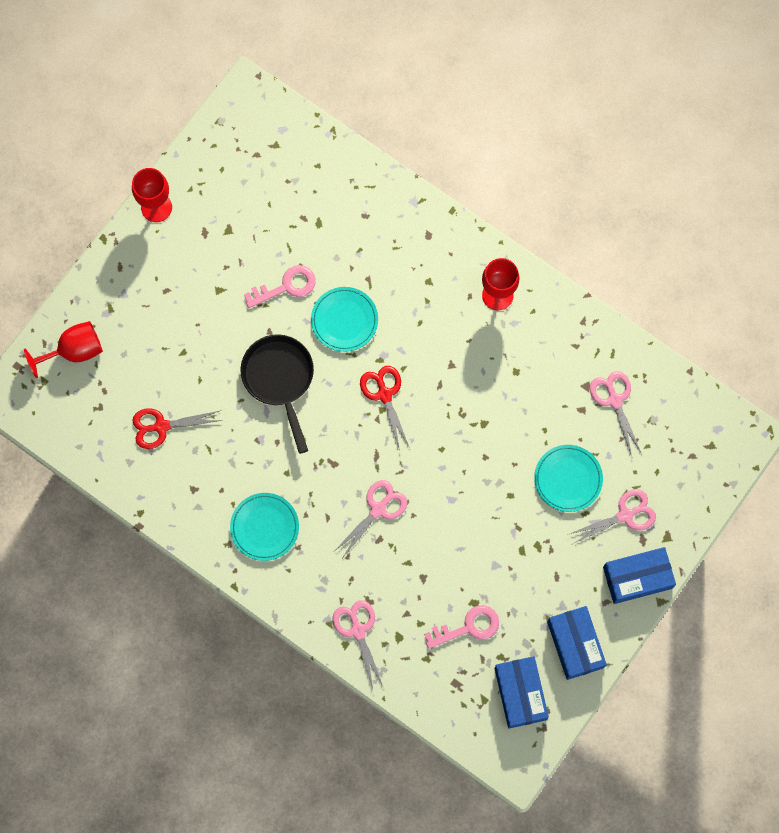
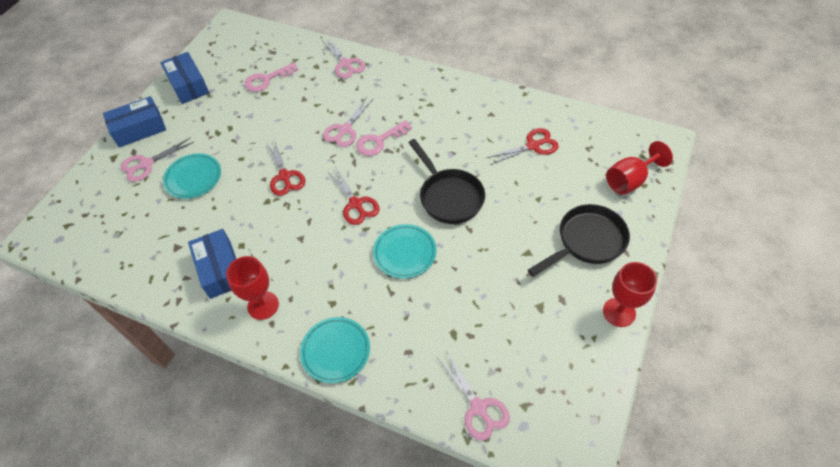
camera: 170 degrees right, 20 degrees down
turquoise plate [230,493,299,561] -> turquoise plate moved to [300,317,370,383]
pink key [244,265,316,308] -> pink key moved to [356,120,412,156]
blue box [495,656,549,729] -> blue box moved to [188,229,236,299]
pink scissors [590,371,642,456] -> pink scissors moved to [438,353,510,441]
none -> red scissors [266,139,306,196]
none -> black pan [528,204,630,277]

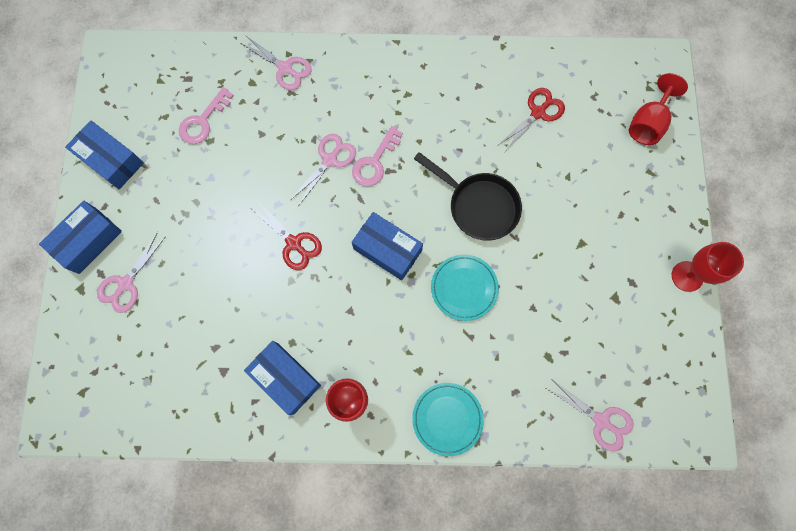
camera: 25 degrees left, 20 degrees up
turquoise plate [163,153,221,199] -> none
pink scissors [323,96,374,147] -> pink scissors turned 150 degrees counterclockwise [291,134,356,205]
red scissors [328,167,380,225] -> blue box [352,212,423,280]
black pan [528,204,630,277] -> none

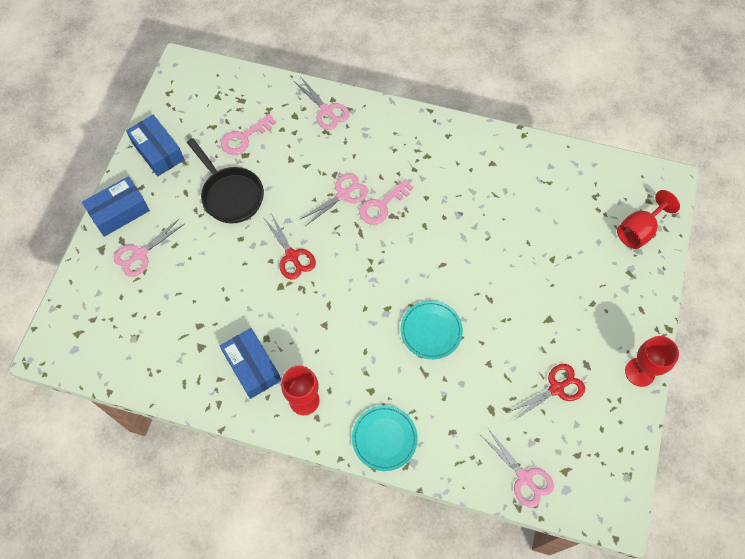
camera: 15 degrees right, 10 degrees down
blue box [352,212,423,280] -> none
black pan [414,152,522,241] -> black pan moved to [187,138,264,223]
red scissors [499,88,565,152] -> red scissors moved to [509,364,585,421]

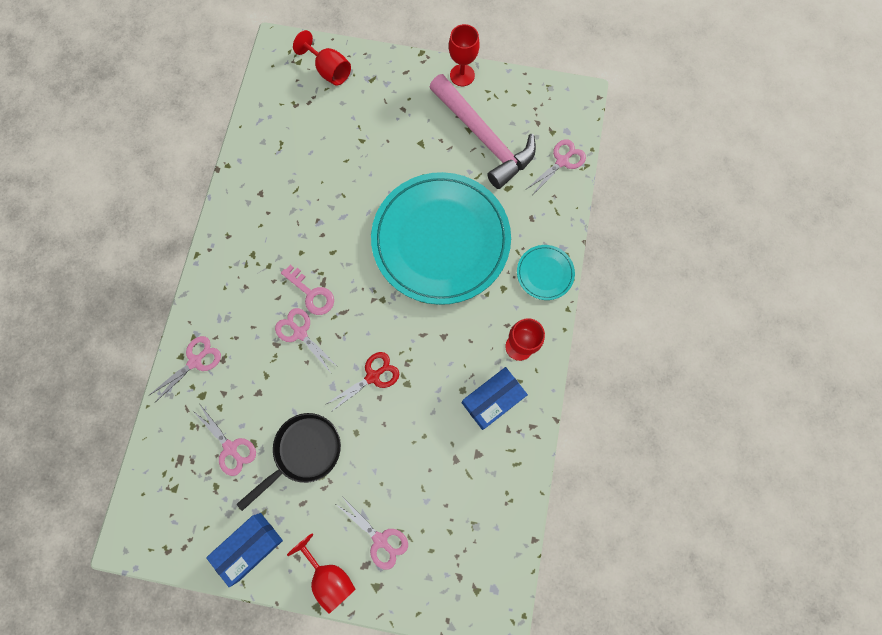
camera: 95 degrees left, 10 degrees up
blue box [82,176,150,237] -> red goblet [287,533,355,614]
pink key [221,114,276,155] -> pink scissors [193,405,256,476]
turquoise plate [401,301,463,359] -> turquoise plate [371,172,511,305], size x2.42
red scissors [509,364,585,421] -> pink hammer [429,74,536,189]

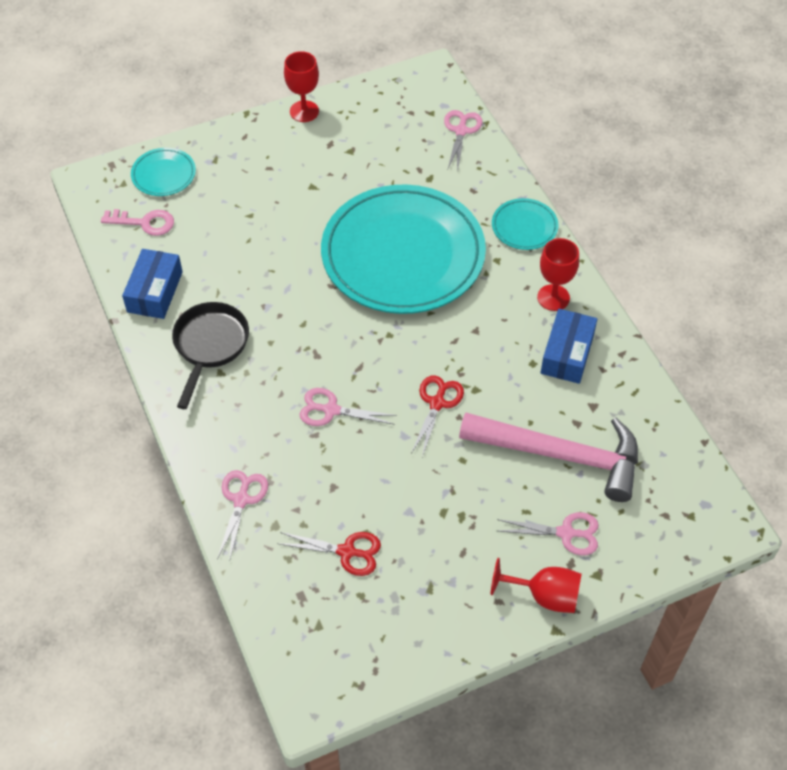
camera: 35 degrees left, 20 degrees down
pink scissors [193,405,256,476] -> red scissors [277,532,381,576]
blue box [206,513,283,587] -> blue box moved to [122,249,183,319]
black pan [237,413,341,511] -> black pan moved to [172,302,249,409]
pink key [281,265,334,315] -> pink key moved to [101,209,174,236]
red goblet [293,30,351,86] -> turquoise plate [131,148,196,196]
pink hammer [429,74,536,189] -> pink hammer moved to [459,412,638,502]

